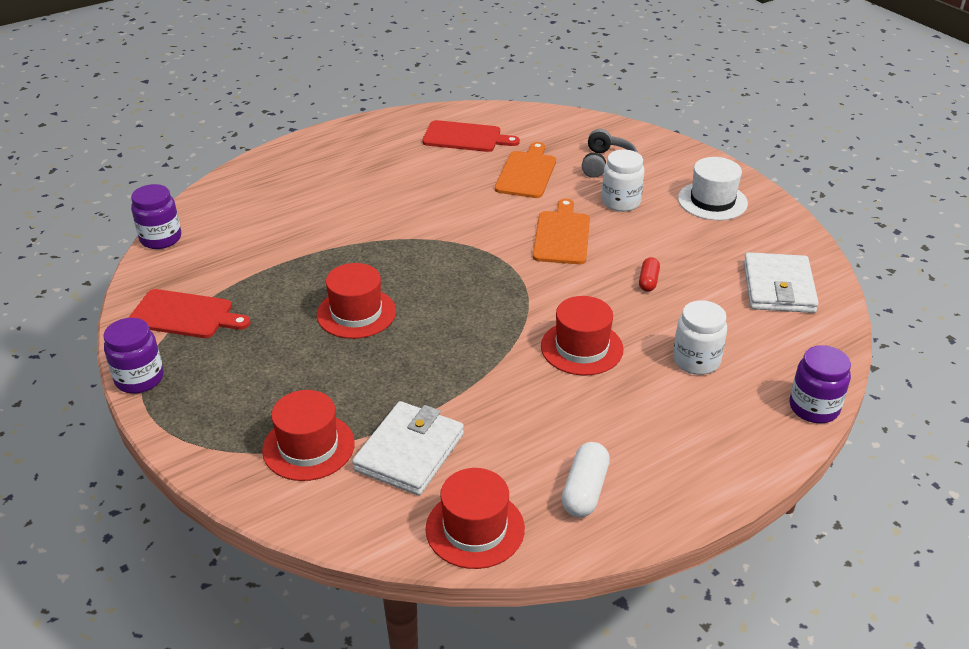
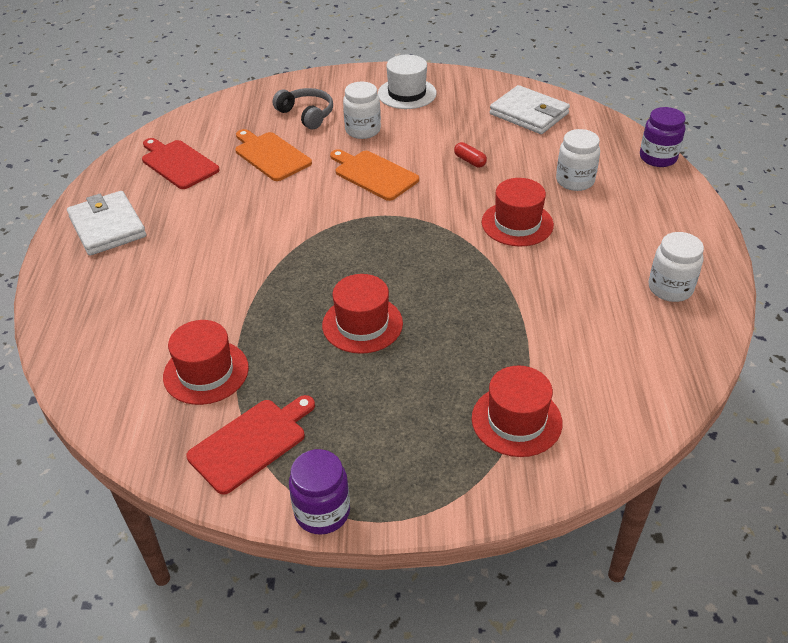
camera: 55 degrees left, 5 degrees up
purple jar [131,184,181,249] -> none
white wallet [352,401,464,495] -> white wallet moved to [67,191,146,256]
red cutting board [422,120,520,152] -> red cutting board turned 90 degrees counterclockwise [142,138,220,189]
red hat [426,468,525,569] -> red hat moved to [163,320,249,405]
white capsule [561,442,610,517] -> white jar [649,232,704,302]

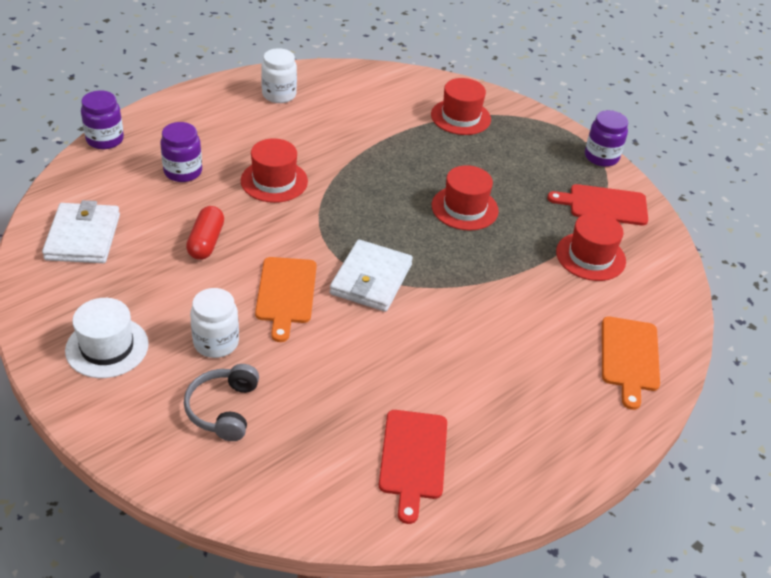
camera: 135 degrees left, 0 degrees up
white wallet [67,191,146,256] -> white wallet moved to [330,239,413,312]
orange cutting board [235,129,312,181] -> orange cutting board moved to [602,316,660,410]
red capsule [454,142,487,167] -> red capsule [186,206,224,260], size x1.58
white jar [556,129,600,191] -> purple jar [160,122,202,182]

